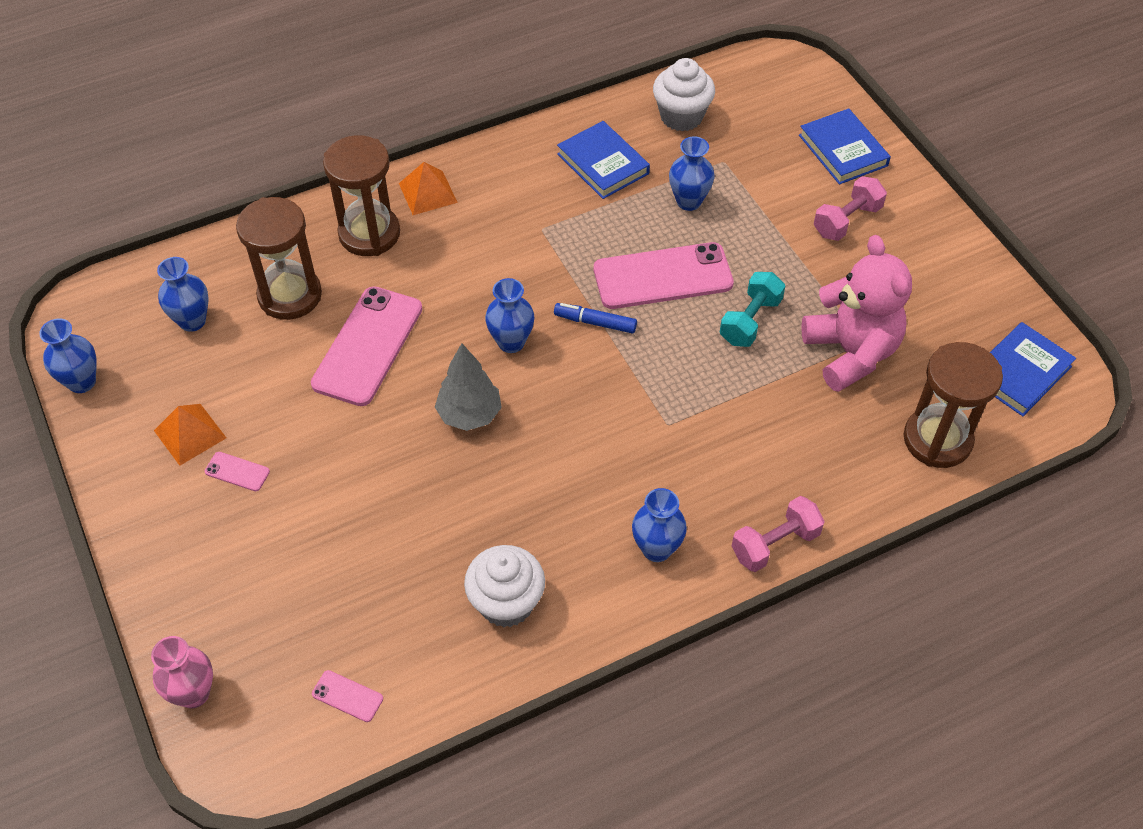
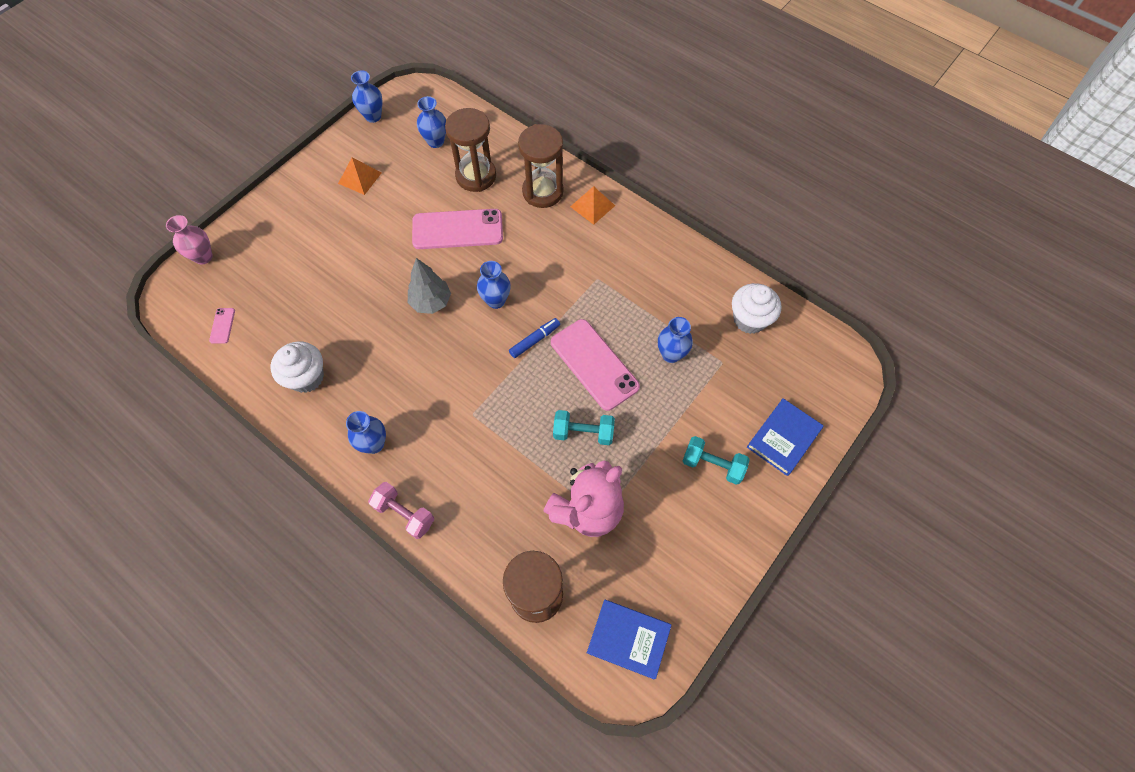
camera: 65 degrees right, 10 degrees up
pink phone [205,452,270,491] -> none
blue marker [554,303,637,334] -> blue marker turned 60 degrees clockwise [509,318,560,358]
blue book [557,121,650,199] -> none
pink dumbbell [814,176,887,241] -> turquoise dumbbell [683,436,750,485]

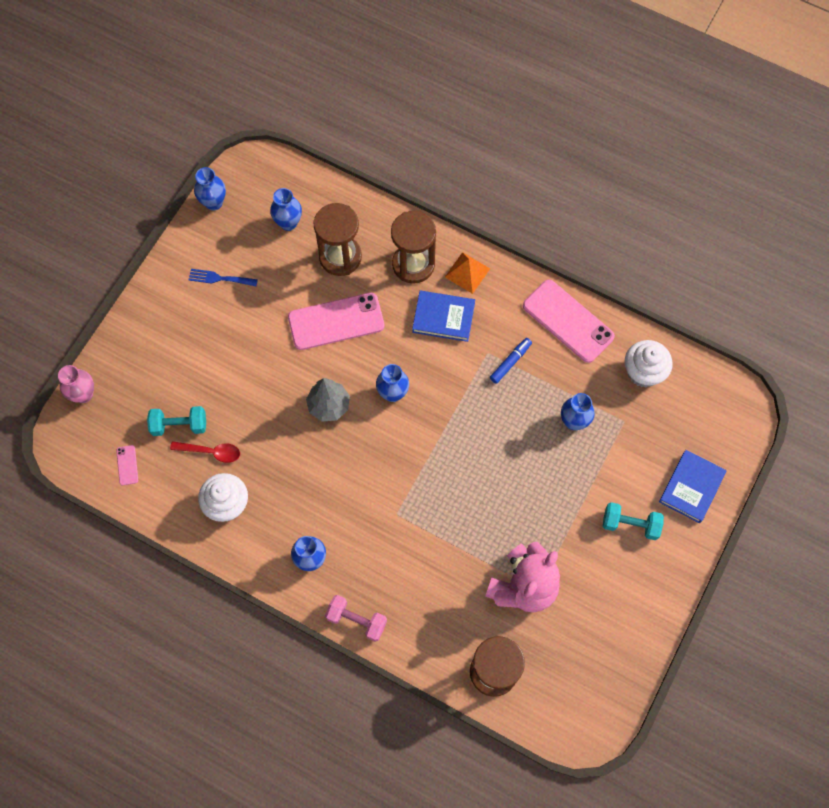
camera: 10 degrees left, 5 degrees up
orange pyramid [338,158,382,195] -> blue fork [189,269,258,286]
blue marker [509,318,560,358] -> blue marker moved to [490,338,532,384]
pink phone [551,319,640,411] -> pink phone moved to [523,280,615,363]
turquoise dumbbell [553,410,615,445] -> turquoise dumbbell moved to [147,406,206,436]
blue book [587,600,672,679] -> blue book moved to [412,291,475,342]
none -> red spoon [170,441,240,463]

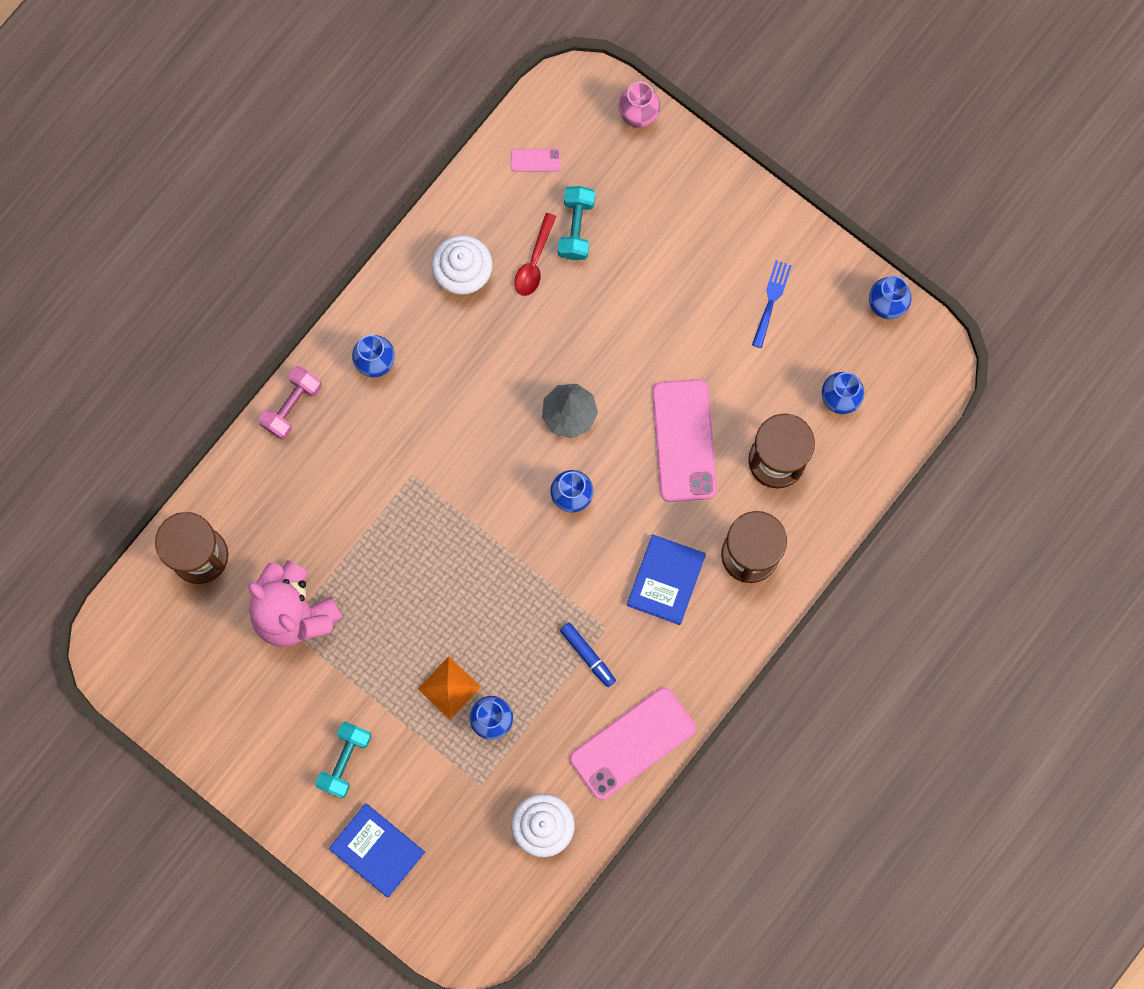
camera: 100 degrees right, 10 degrees up
orange pyramid [445,252,490,294] -> orange pyramid moved to [418,656,481,720]

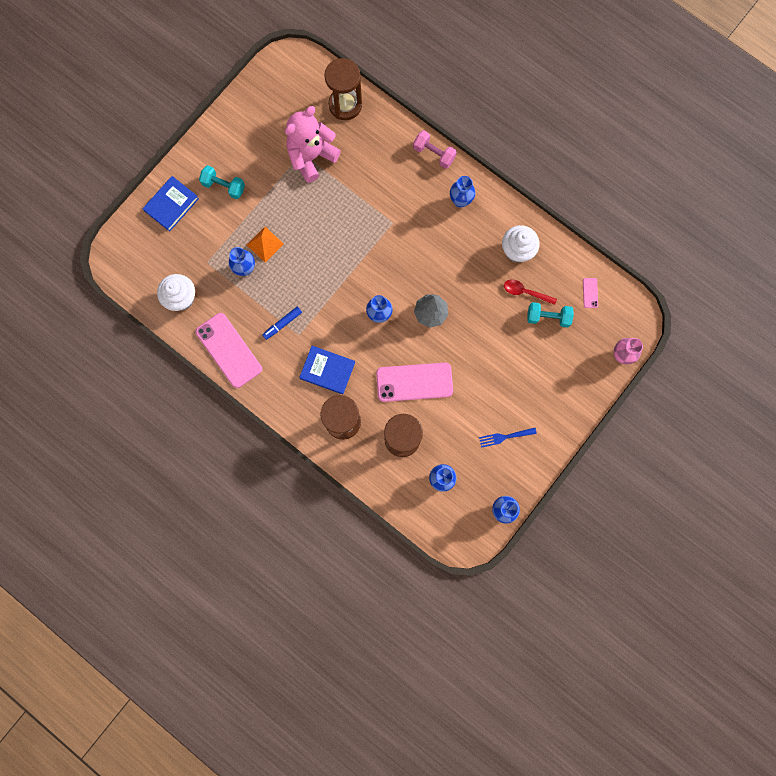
camera: 90 degrees right, 0 degrees up
blue fork [752,260,792,348] -> blue fork turned 150 degrees clockwise [479,428,537,448]

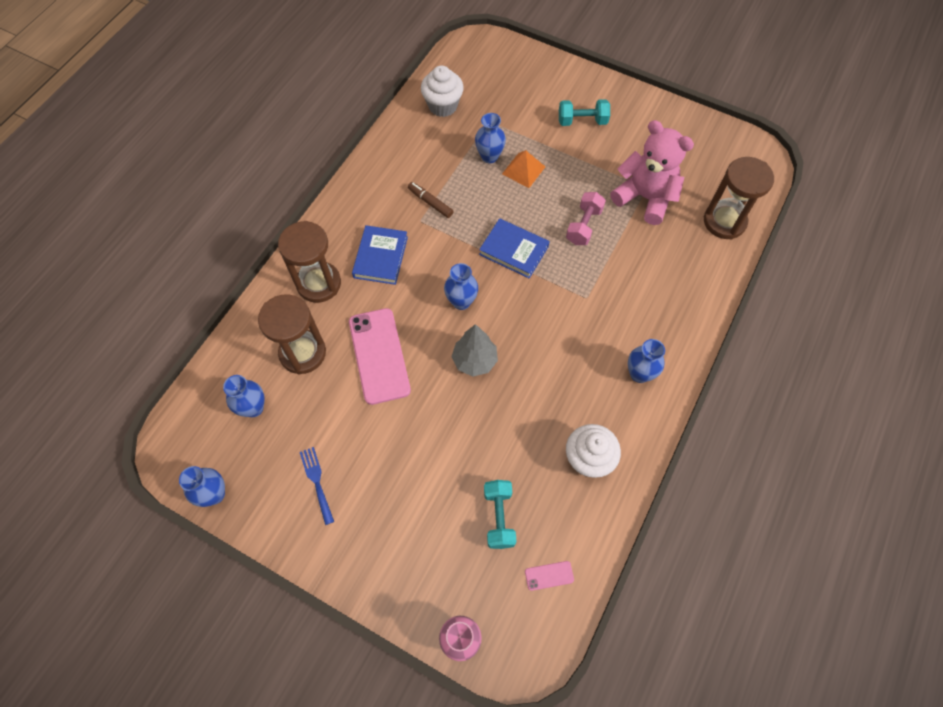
camera: 80 degrees right, 15 degrees down
blue book [143,176,199,232] -> blue book moved to [479,218,550,278]
pink phone [196,313,262,388] -> none
turquoise dumbbell [199,165,245,199] -> turquoise dumbbell turned 75 degrees clockwise [559,99,610,126]
blue marker [262,307,302,340] -> brown marker [408,182,453,218]
pink dumbbell [413,130,457,169] -> pink dumbbell moved to [566,192,606,245]
red spoon [504,280,557,305] -> none

